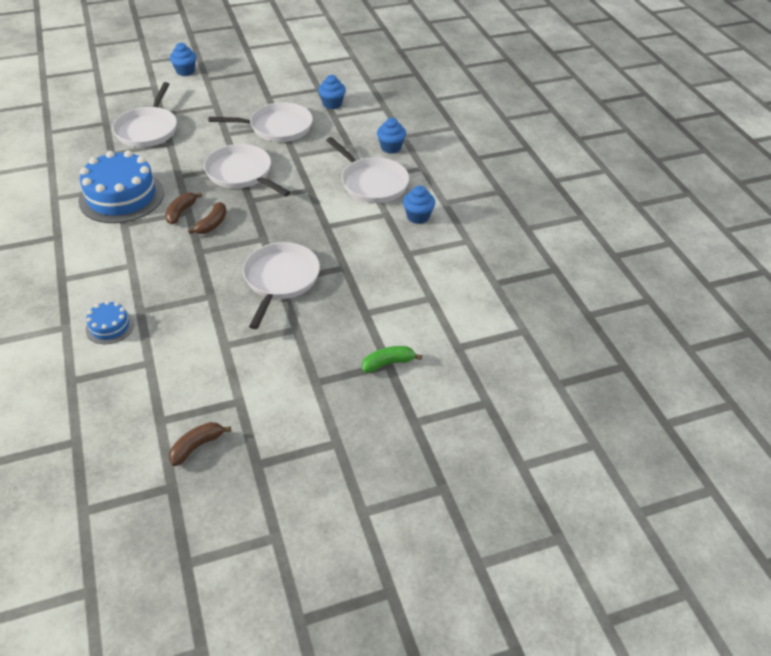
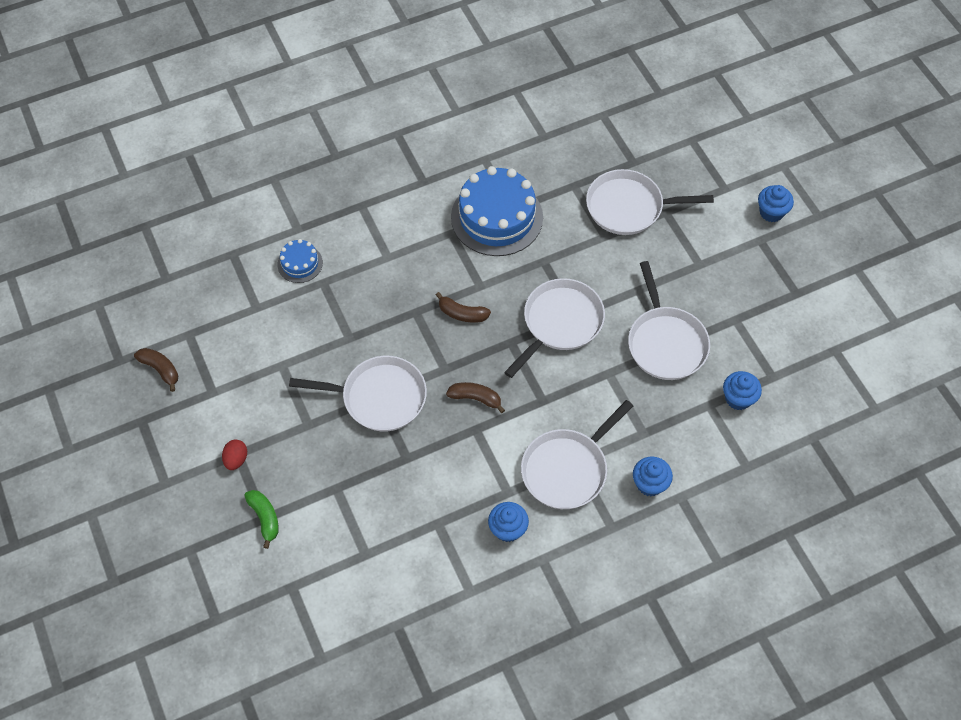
camera: 85 degrees right, 15 degrees up
brown banana [165,192,202,224] -> brown banana moved to [446,382,505,413]
none -> red egg [222,440,247,470]

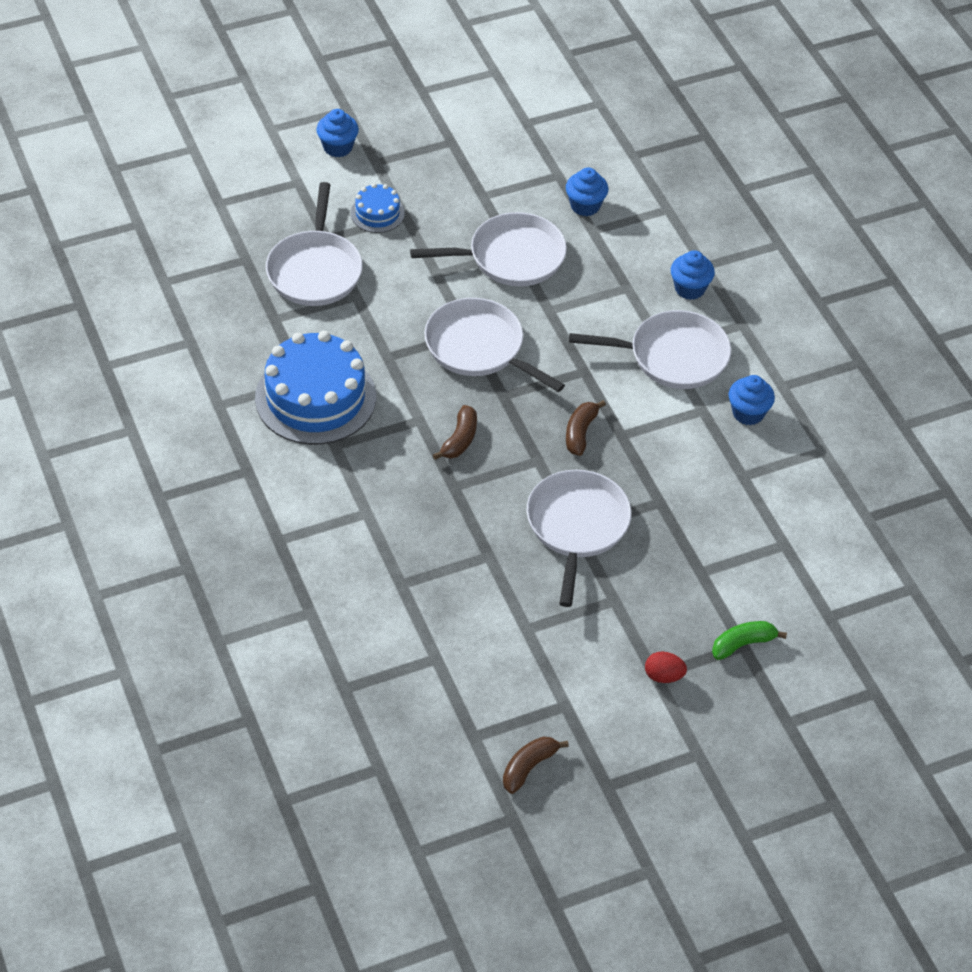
camera: 90 degrees left, 10 degrees down
blue cake [278,239,323,283] -> blue cake moved to [351,183,405,233]
white pan [521,400,633,509] -> white pan turned 45 degrees counterclockwise [569,310,731,389]

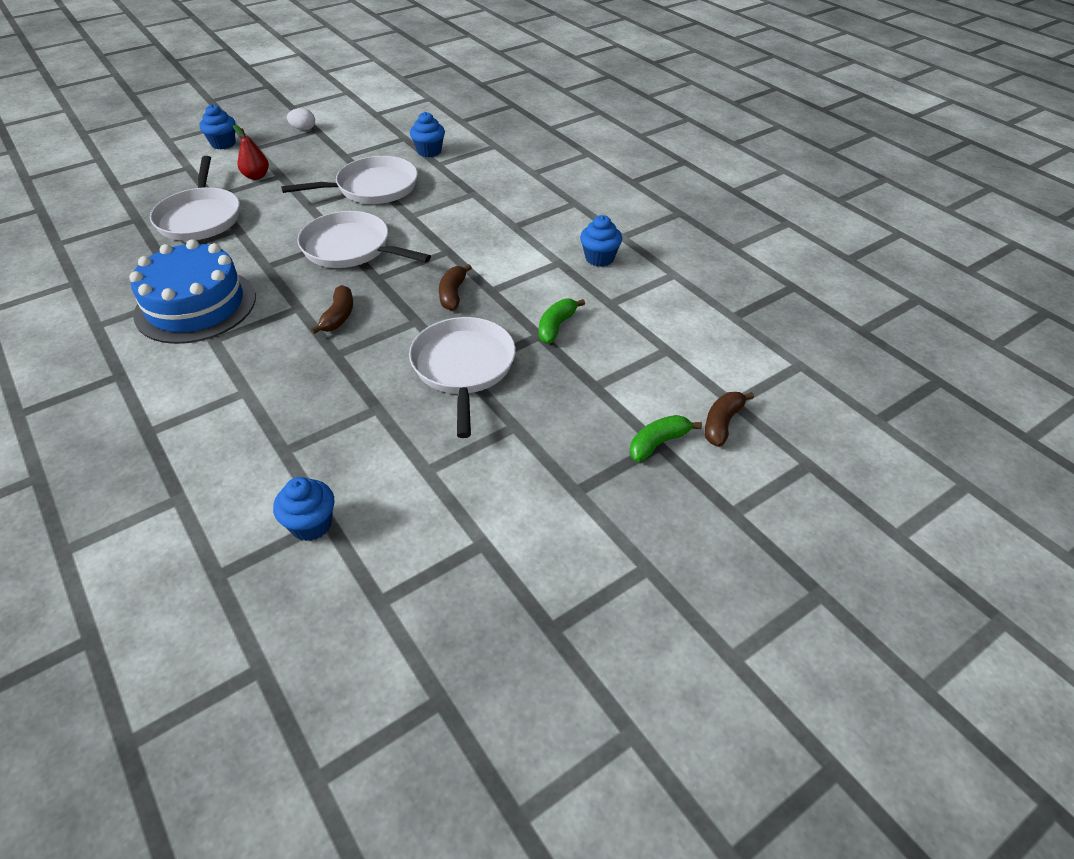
camera: 10 degrees left, 5 degrees down
blue cake [351,183,405,233] -> red pear [233,125,269,180]
brown banana [503,737,569,794] -> brown banana moved to [705,392,754,447]
white pan [569,310,731,389] -> none
red egg [645,651,687,683] -> none
blue cupcake [671,250,715,300] -> blue cupcake moved to [273,477,334,541]
none -> white egg [287,108,315,130]
none -> green banana [539,299,585,343]

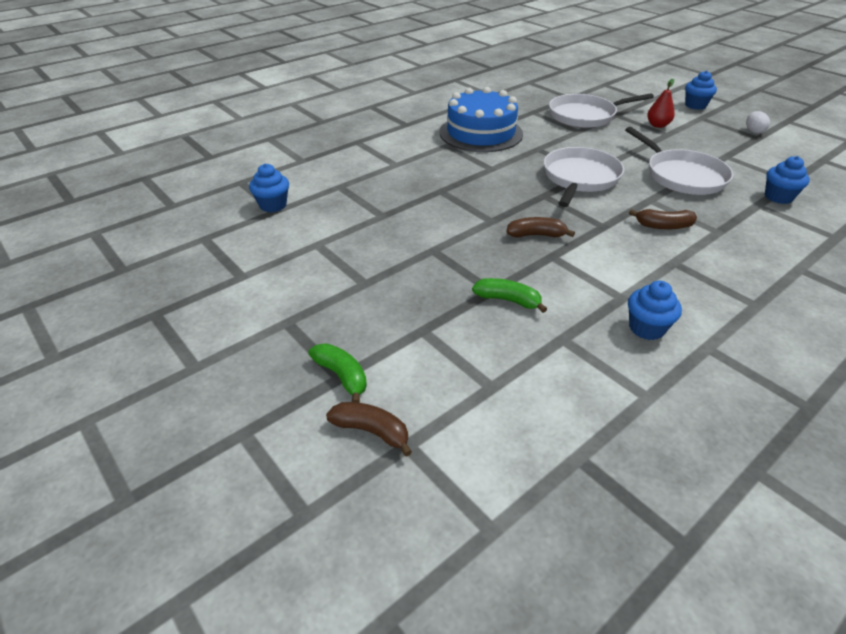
camera: 85 degrees right, 5 degrees down
brown banana [311,285,353,334] -> brown banana moved to [629,209,697,229]
white pan [409,317,516,438] -> none

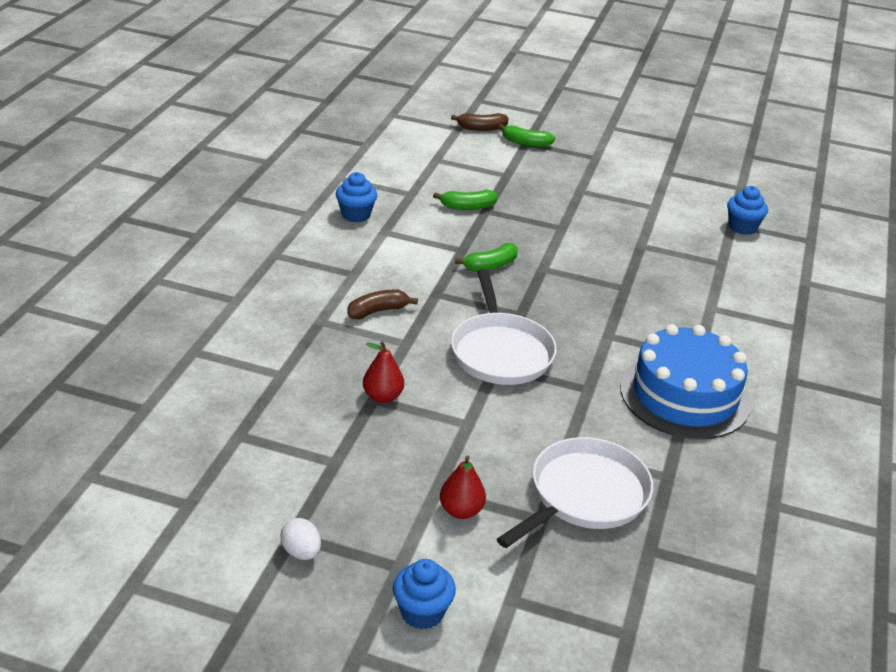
camera: 145 degrees right, 5 degrees down
brown banana [507,217,575,238] -> green banana [455,243,518,271]
white pan [625,127,733,195] -> red pear [363,341,404,403]
blue cupcake [765,156,810,204] -> none

